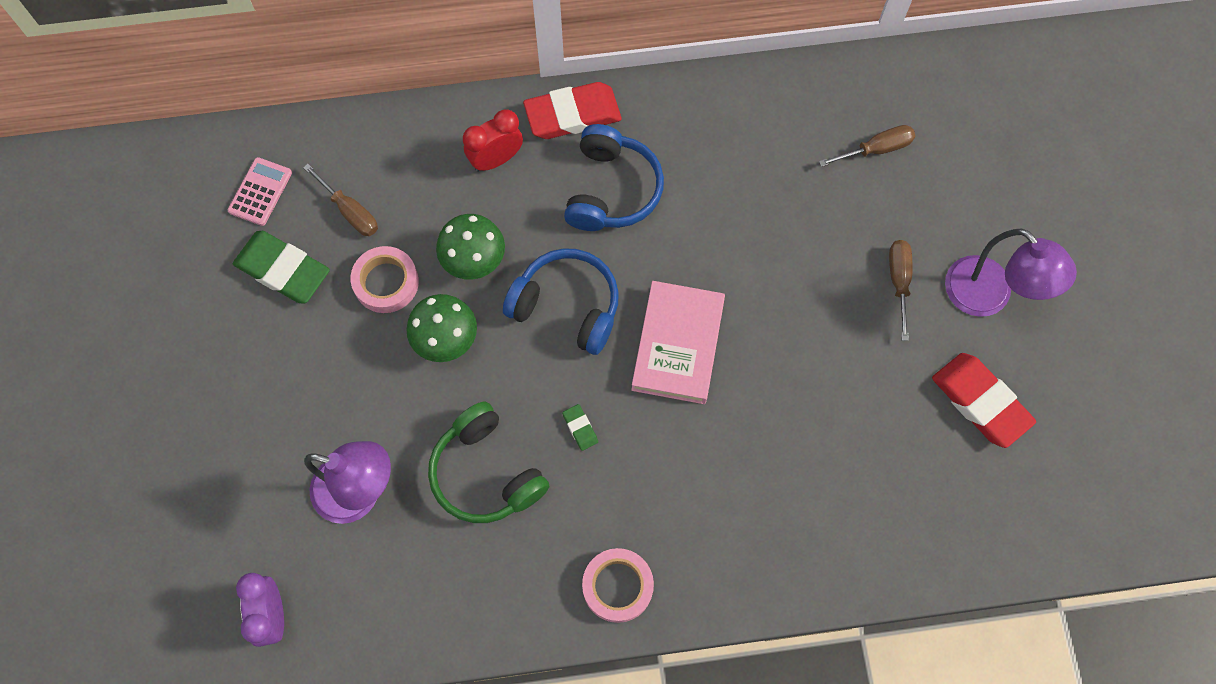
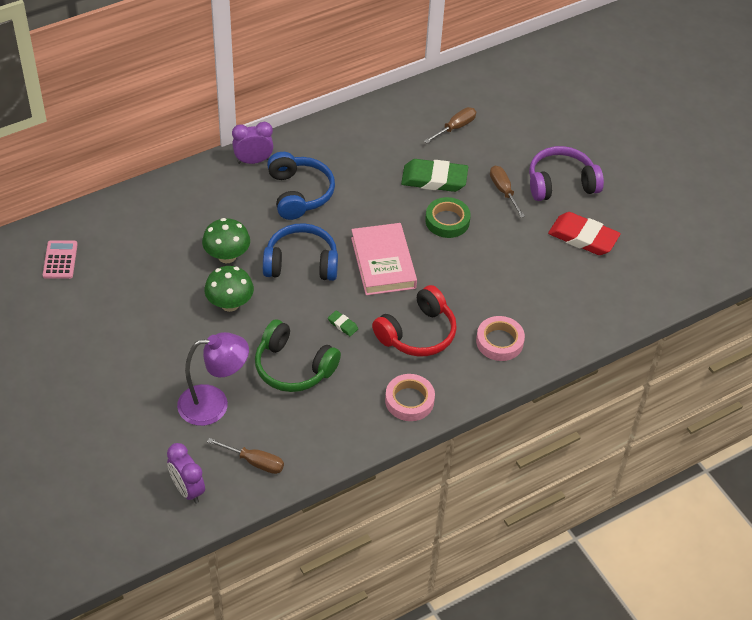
camera: 25 degrees left, 20 degrees down
green eraser [233,231,330,304] -> green eraser moved to [401,159,468,192]
brown screwdriver [303,164,378,236] -> brown screwdriver moved to [207,438,284,474]
pink tape [351,246,419,313] -> pink tape moved to [476,316,525,361]
red clock [463,109,523,172] -> none
red eraser [523,82,622,139] -> purple clock [232,122,273,164]
purple lamp [945,228,1077,317] -> purple headphones [529,146,604,201]
none -> red headphones [372,285,457,356]
none -> green tape [425,197,471,238]

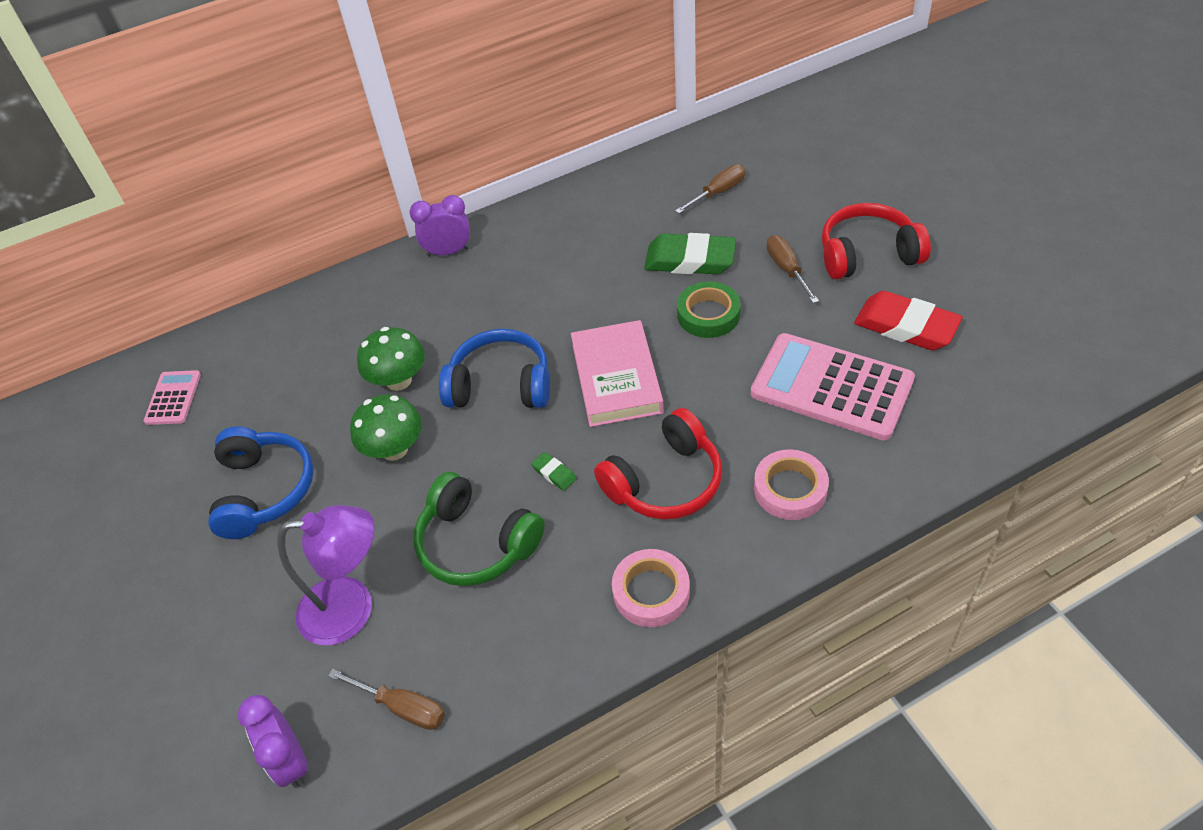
camera: 10 degrees right, 0 degrees up
blue headphones [267,152,335,220] -> blue headphones moved to [208,426,314,539]
purple headphones [529,146,604,201] -> red headphones [822,203,931,280]
none -> pink calculator [751,333,915,441]

